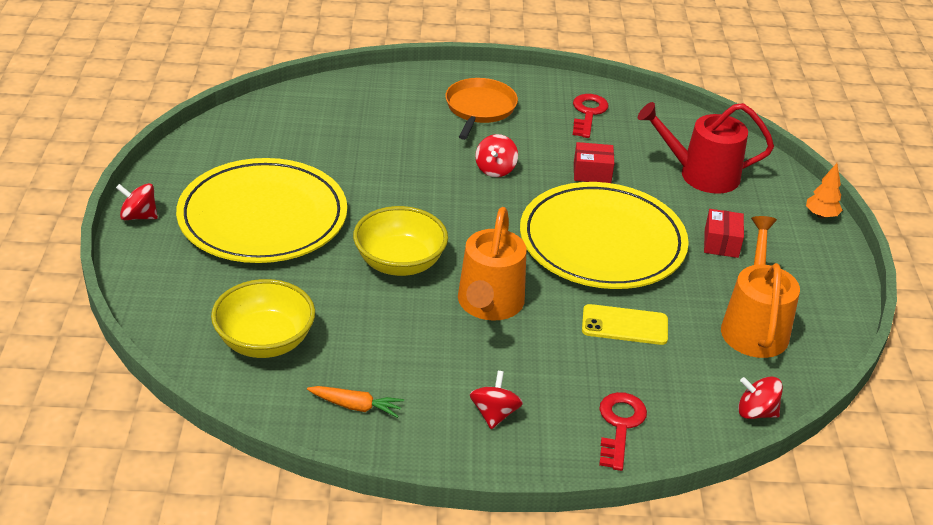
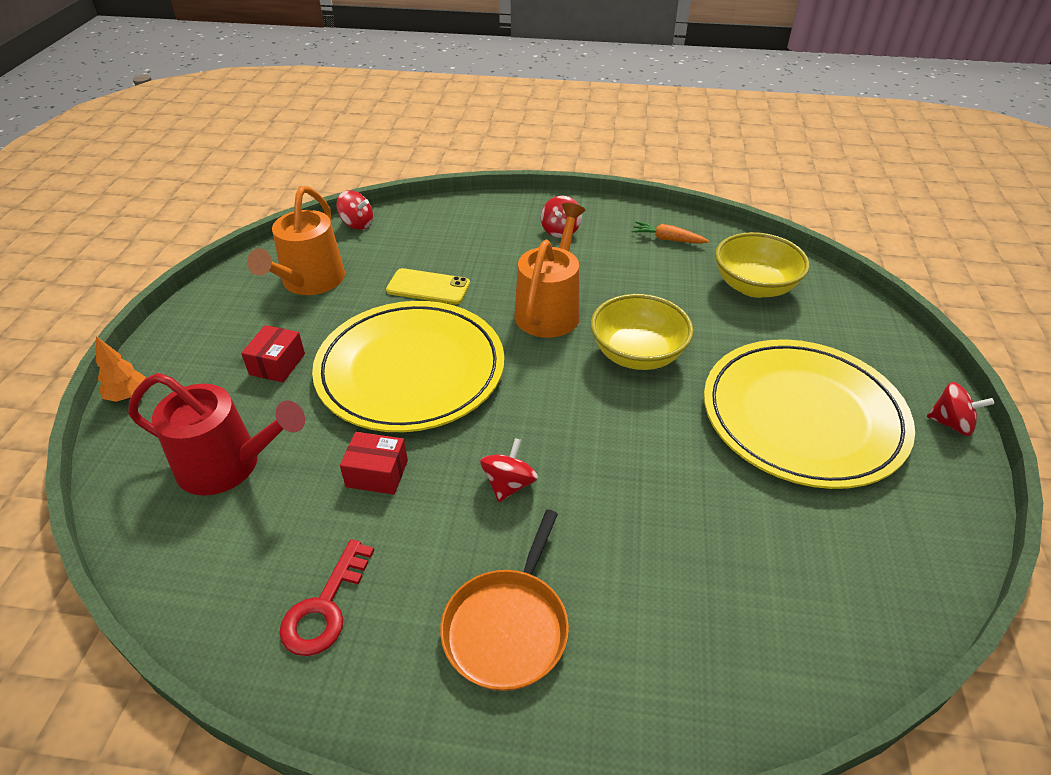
camera: 170 degrees left, 5 degrees up
red key [599,392,647,471] -> none

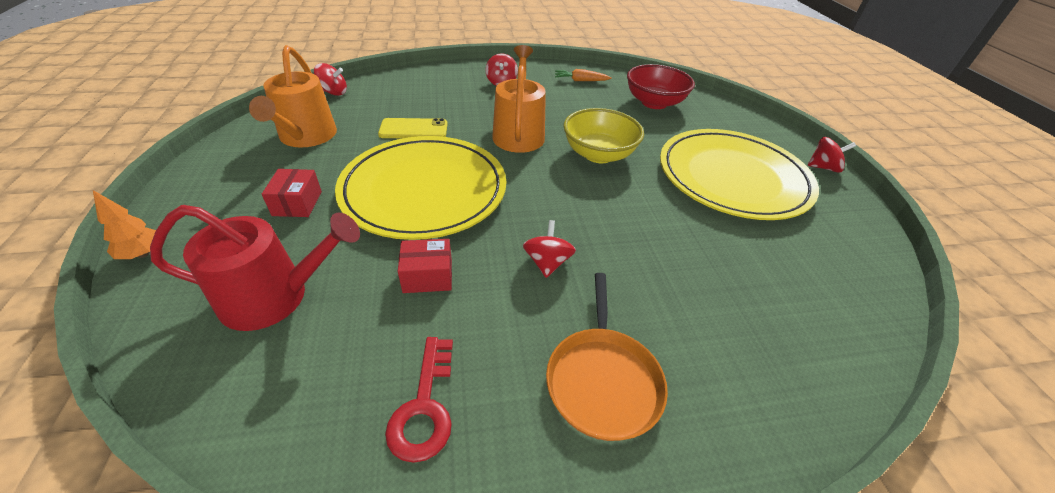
camera: 20 degrees left, 0 degrees up
yellow bowl [715,232,809,298] -> red bowl [627,64,695,109]

